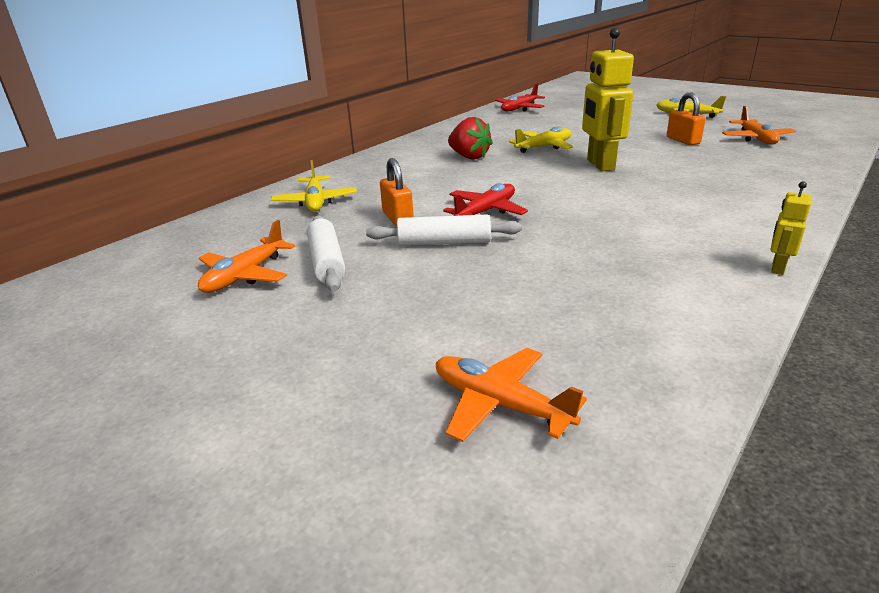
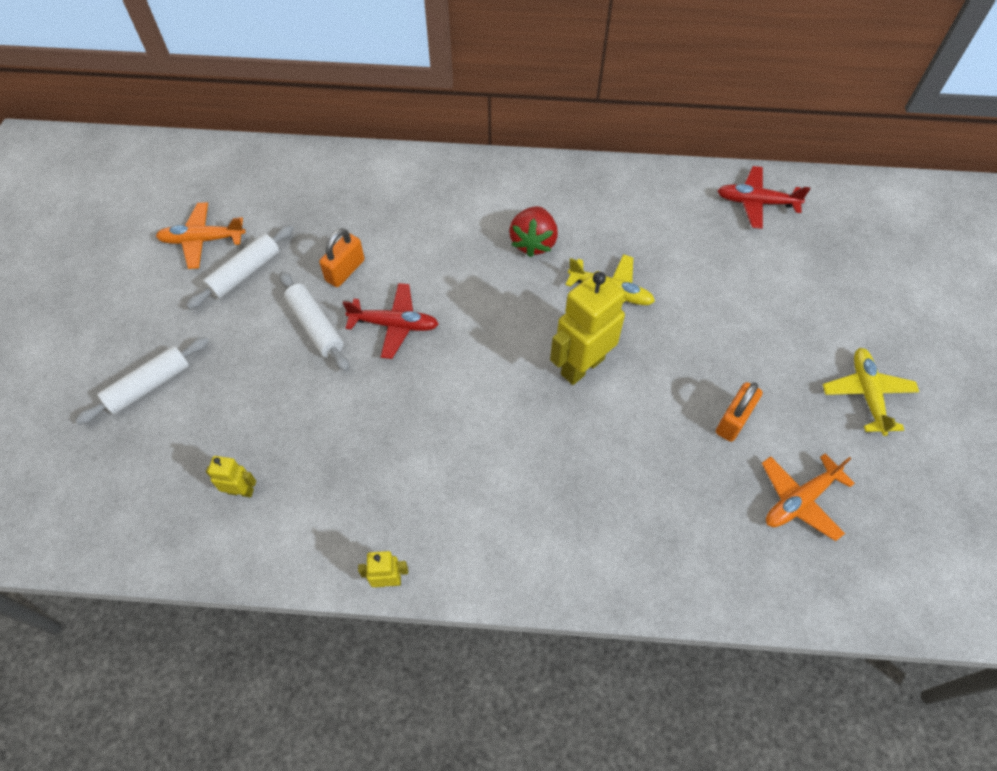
camera: 55 degrees right, 30 degrees up
yellow plane [271,160,357,212] -> none
orange plane [436,348,587,442] -> none
none -> white rolling pin [75,337,209,425]
none -> yellow robot [206,456,256,497]

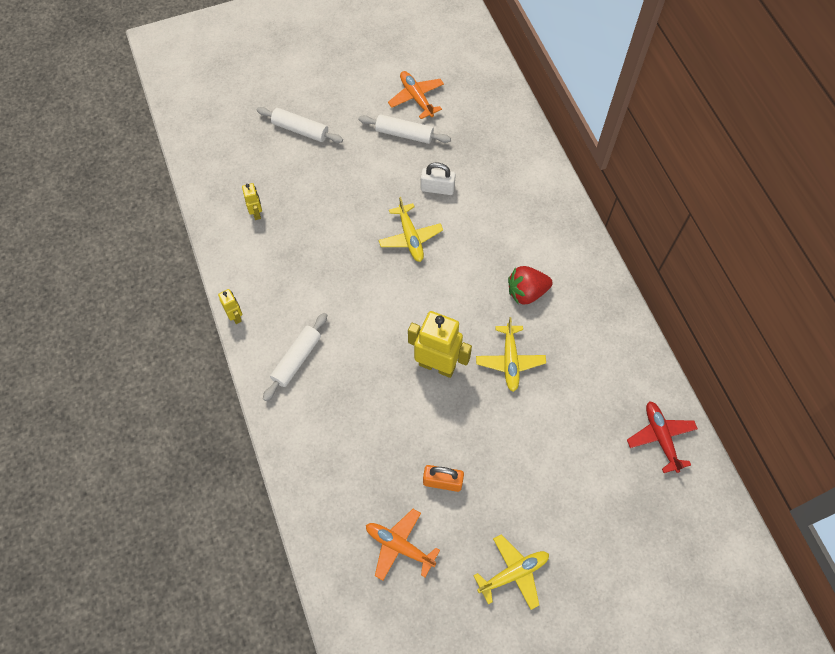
camera: 65 degrees right, 5 degrees up
white rolling pin [279,272,349,372] -> white rolling pin moved to [263,313,327,401]
orange padlock [319,228,365,287] -> white padlock [421,163,456,195]
red plane [343,283,439,359] -> yellow plane [379,197,443,262]

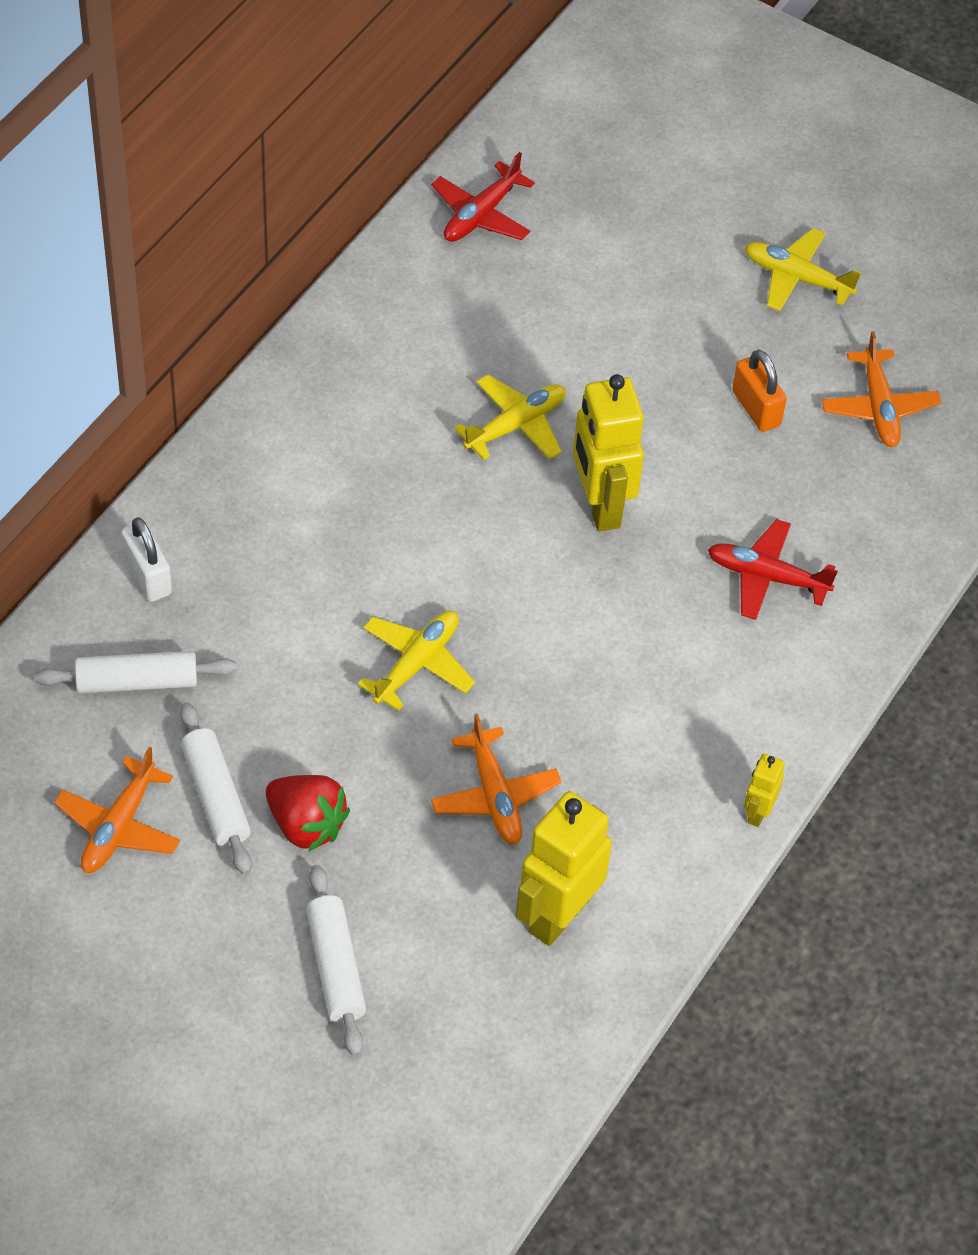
camera: 130 degrees left, 10 degrees down
yellow robot [242,183,262,220] -> yellow robot [516,791,612,946], size x2.07
white rolling pin [263,313,327,401] -> white rolling pin moved to [35,651,237,693]
white padlock [421,163,456,195] -> white padlock moved to [121,517,172,602]
red strawberry [508,266,553,305] -> red strawberry moved to [266,775,350,852]
none -> orange plane [431,713,562,845]
none -> red plane [708,519,838,620]

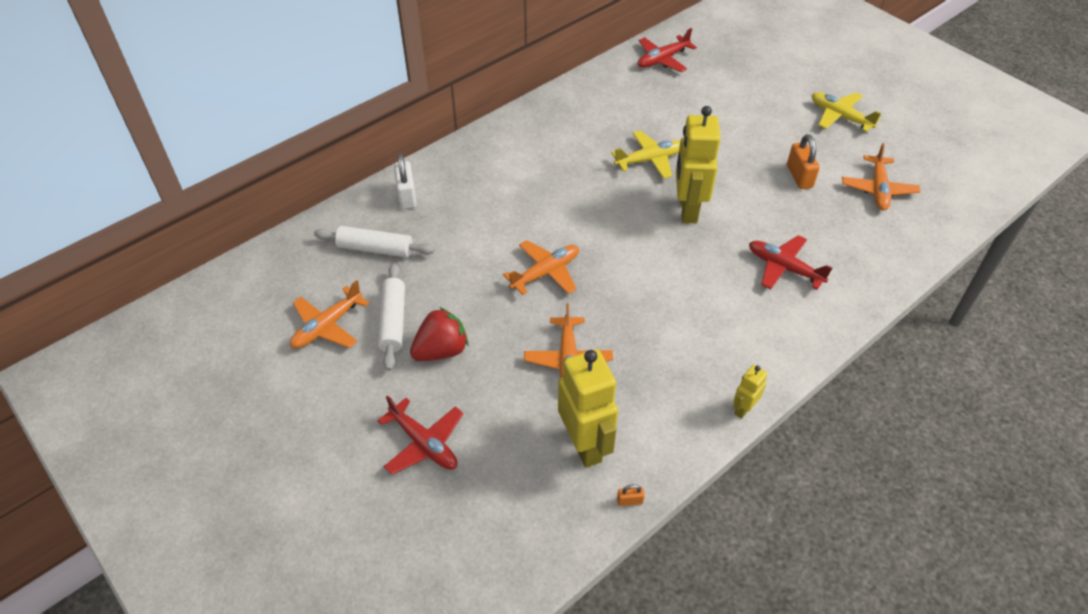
camera: 20 degrees right, 5 degrees down
red strawberry [266,775,350,852] -> red strawberry turned 90 degrees counterclockwise [410,307,468,361]
white rolling pin [306,865,366,1056] -> red plane [377,395,463,475]
yellow plane [358,611,475,711] -> orange plane [503,240,579,295]
yellow robot [516,791,612,946] -> yellow robot turned 105 degrees clockwise [558,349,618,468]
none -> orange padlock [617,484,645,506]

